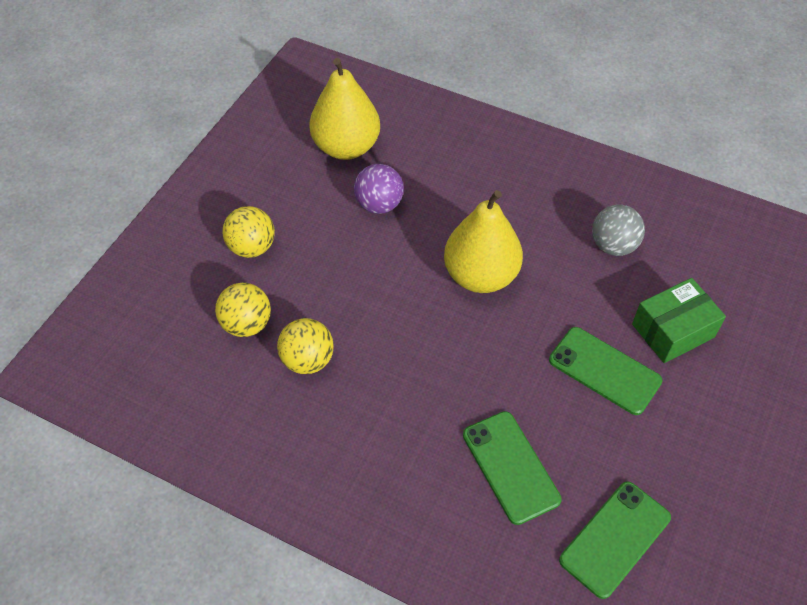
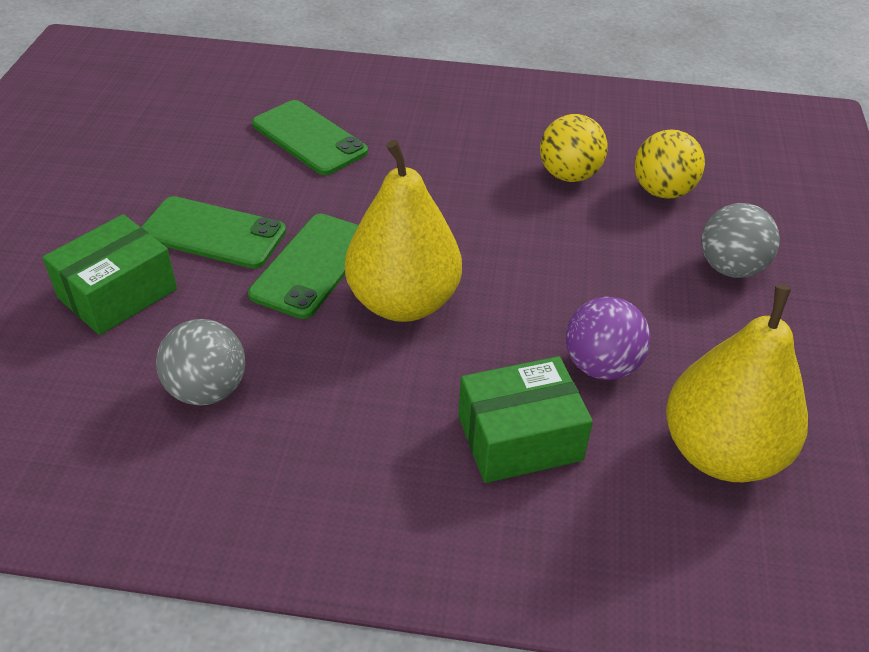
camera: 160 degrees right, 10 degrees down
yellow ball [222,206,275,258] -> grey ball [701,203,780,278]
green phone [559,481,671,599] -> green phone moved to [248,214,359,319]
none -> green box [458,356,593,483]

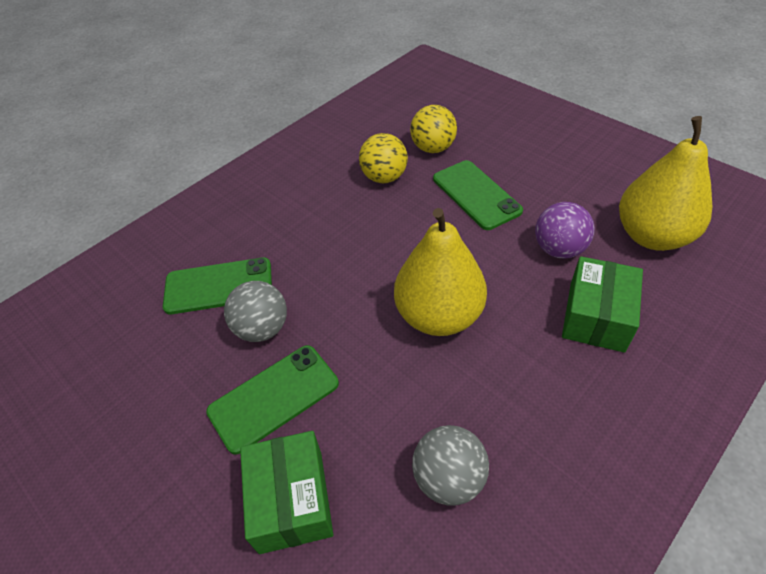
camera: 50 degrees left, 5 degrees up
green phone [248,214,359,319] -> green phone moved to [433,160,523,230]
grey ball [701,203,780,278] -> grey ball moved to [224,281,287,342]

